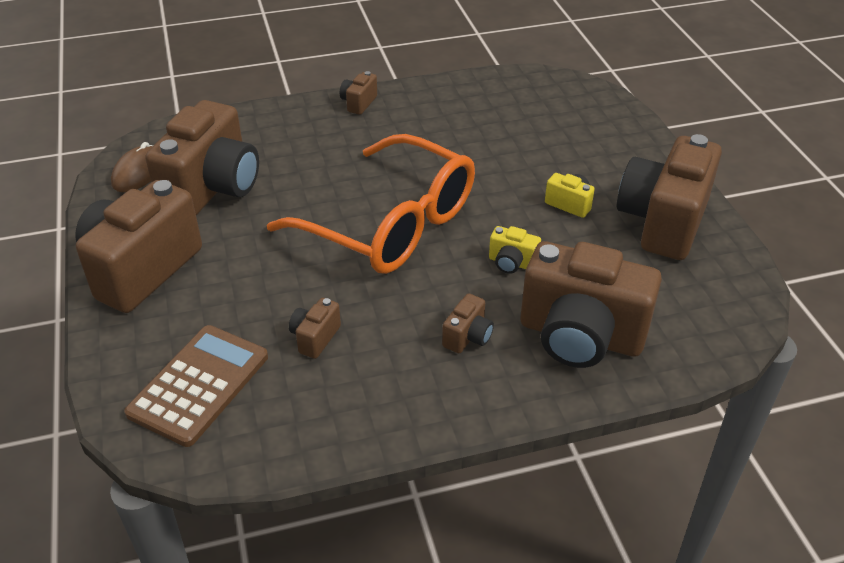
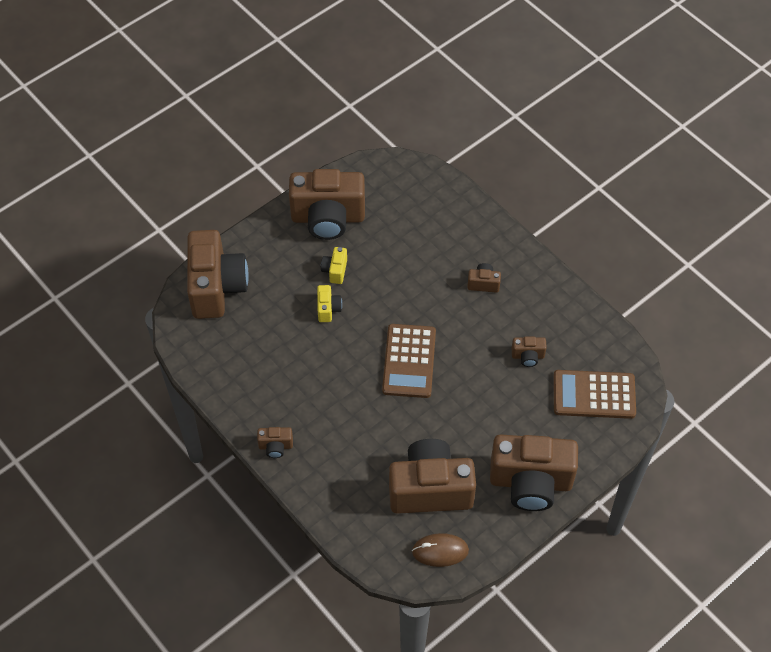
camera: 115 degrees left, 15 degrees up
orange glasses [267,134,475,274] -> brown calculator [382,324,436,398]
yellow camera [489,226,541,274] -> yellow camera moved to [317,285,342,322]
brown camera [521,241,662,368] -> brown camera moved to [187,230,249,319]

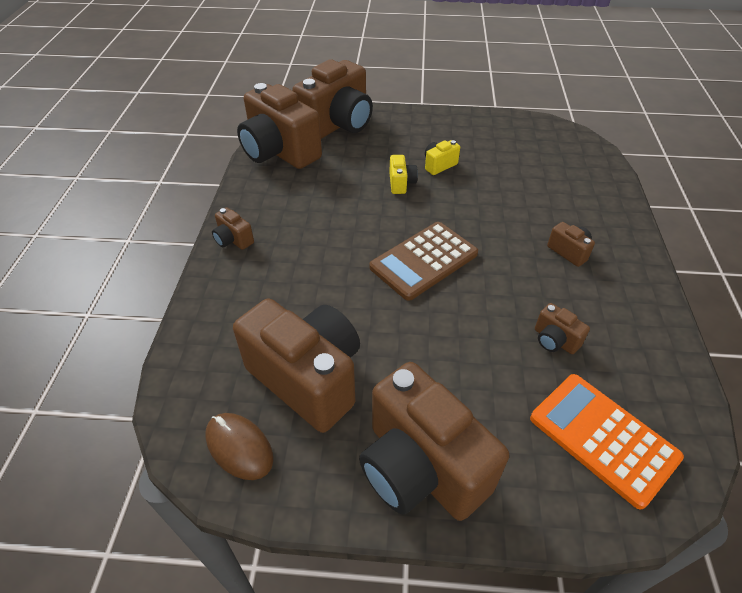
camera: 45 degrees right, 10 degrees down
brown camera [289,169,365,240] -> brown camera moved to [237,83,322,169]
yellow camera [317,285,342,322] -> yellow camera turned 45 degrees counterclockwise [389,155,418,194]
brown calculator [553,370,636,419] -> orange calculator [530,374,684,510]

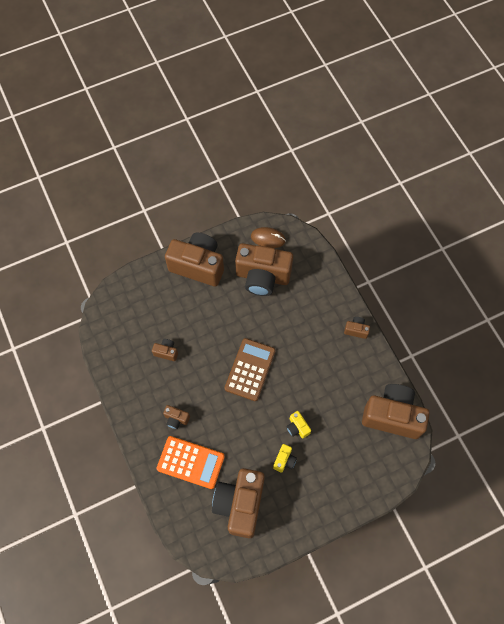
camera: 150 degrees right, 20 degrees up
brown camera [292,59,373,139] -> brown camera moved to [212,468,265,538]
orange calculator [530,374,684,510] -> orange calculator moved to [157,436,225,489]

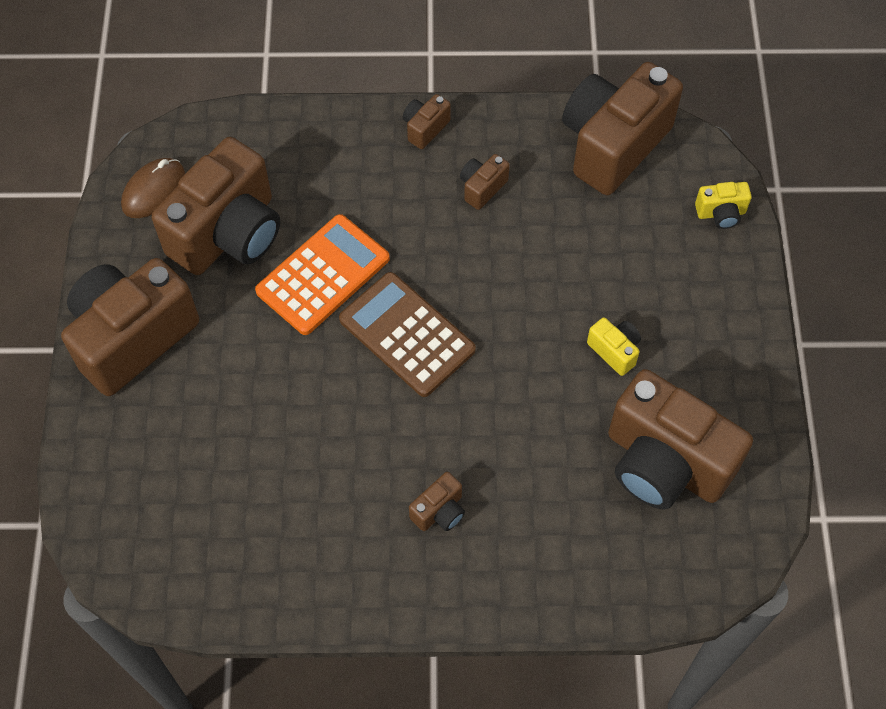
camera: 65 degrees left, 5 degrees down
brown camera [152,339,178,361] -> brown camera moved to [460,154,510,210]
orange calculator [157,436,225,489] -> orange calculator moved to [255,214,390,335]
yellow camera [286,411,311,438] -> yellow camera moved to [695,182,752,229]

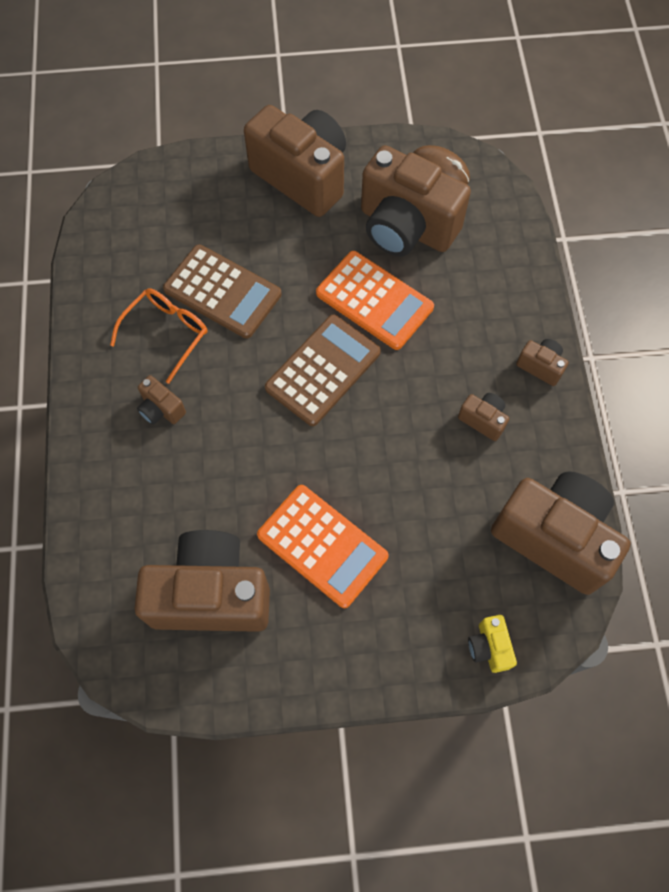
camera: 85 degrees right, 5 degrees up
yellow camera [587,317,641,376] -> orange calculator [257,485,389,608]
brown camera [608,369,753,510] -> brown camera turned 60 degrees clockwise [134,530,270,632]
none -> orange glasses [110,288,207,384]
none -> brown calculator [163,244,282,339]

